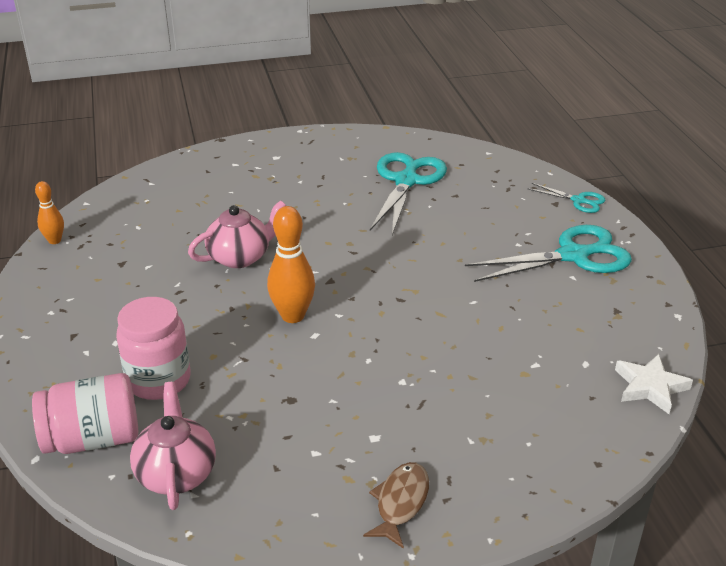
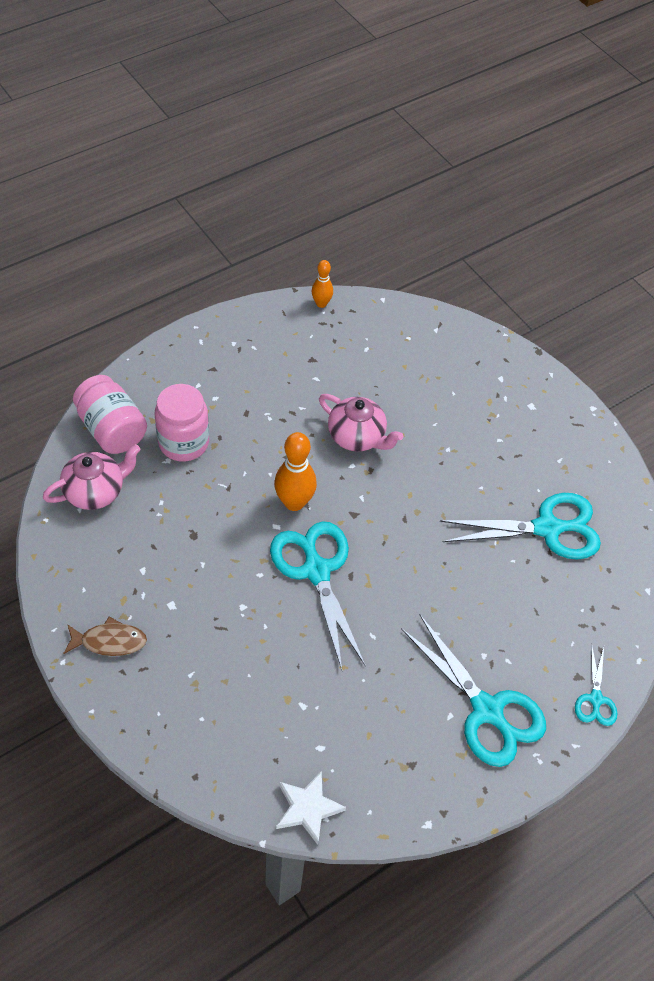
camera: 65 degrees right, 20 degrees up
none -> turquoise scissors [270,521,366,670]

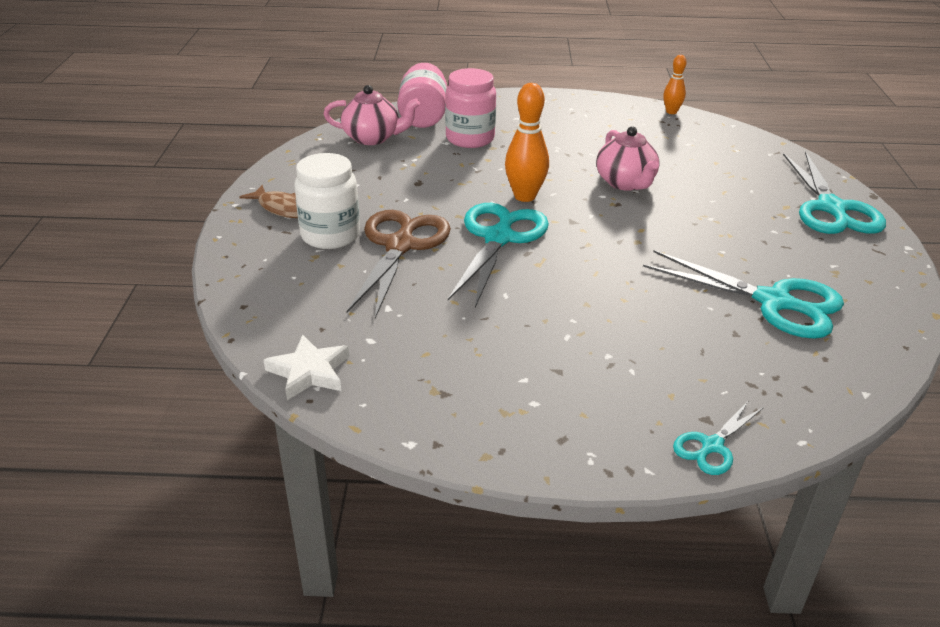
camera: 40 degrees right, 20 degrees down
turquoise scissors [401,615,546,767] -> turquoise scissors moved to [783,151,886,234]
none -> white jar [294,153,360,249]
none -> brown scissors [346,210,451,318]

